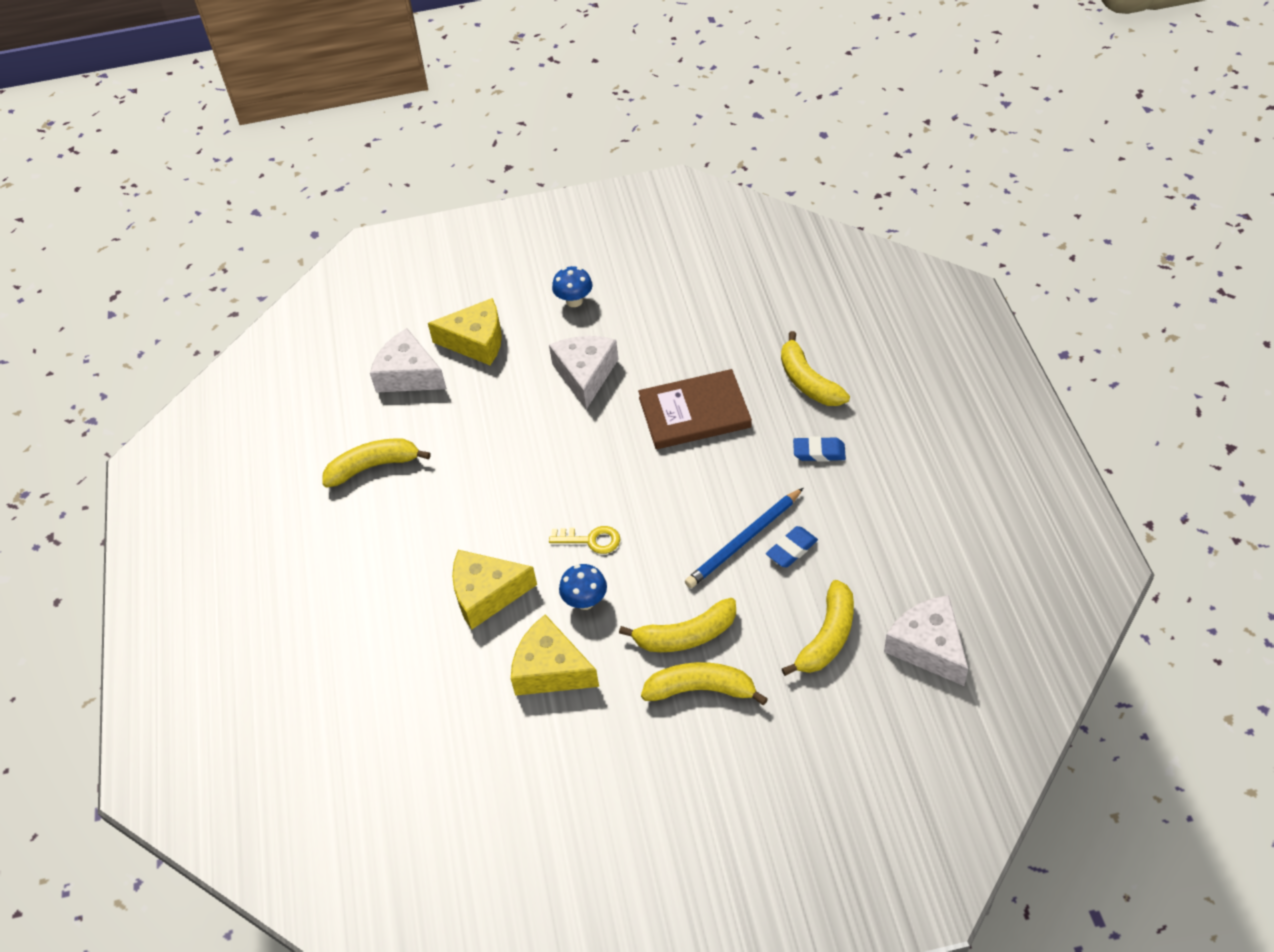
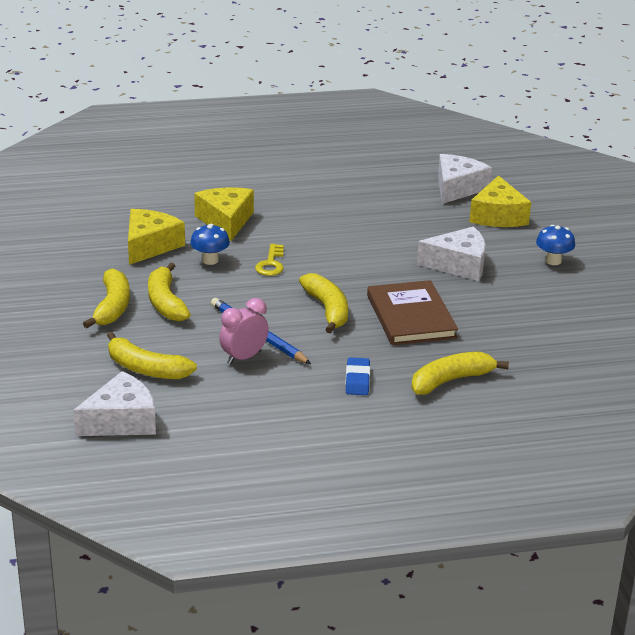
camera: 85 degrees right, 20 degrees down
yellow banana [322,439,431,488] -> yellow banana moved to [299,273,348,333]
blue eraser [766,526,818,568] -> pink clock [219,298,269,365]

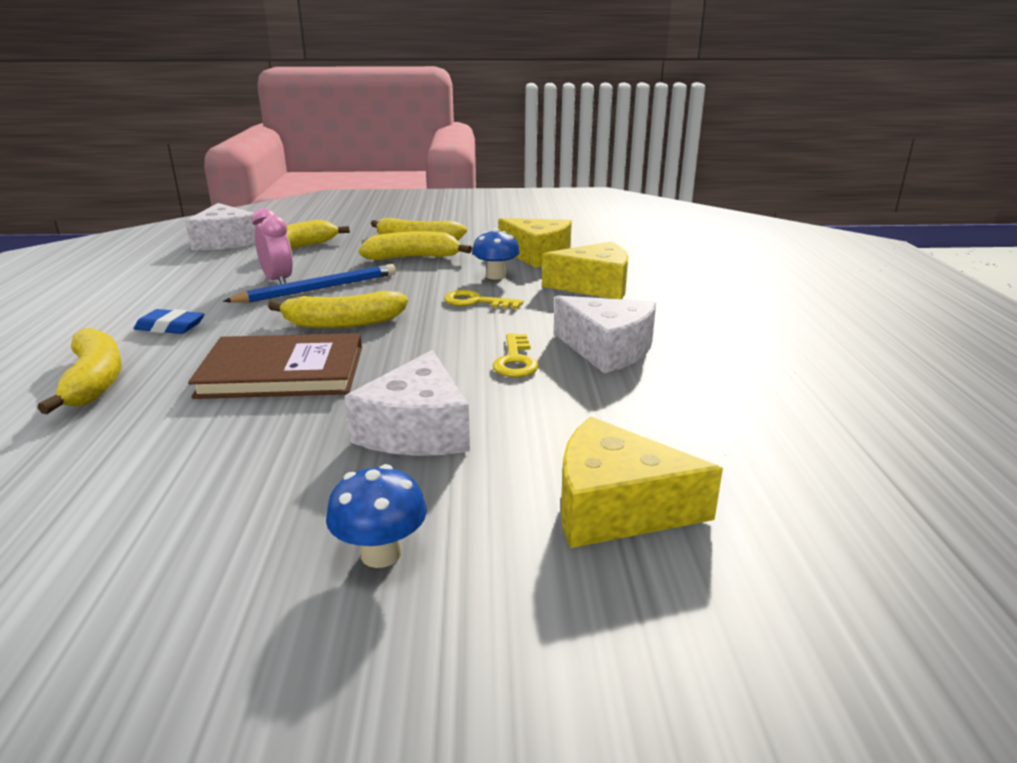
camera: 100 degrees right, 5 degrees down
white cheese [438,154,492,204] -> white cheese moved to [554,296,656,373]
none -> yellow key [493,333,539,377]

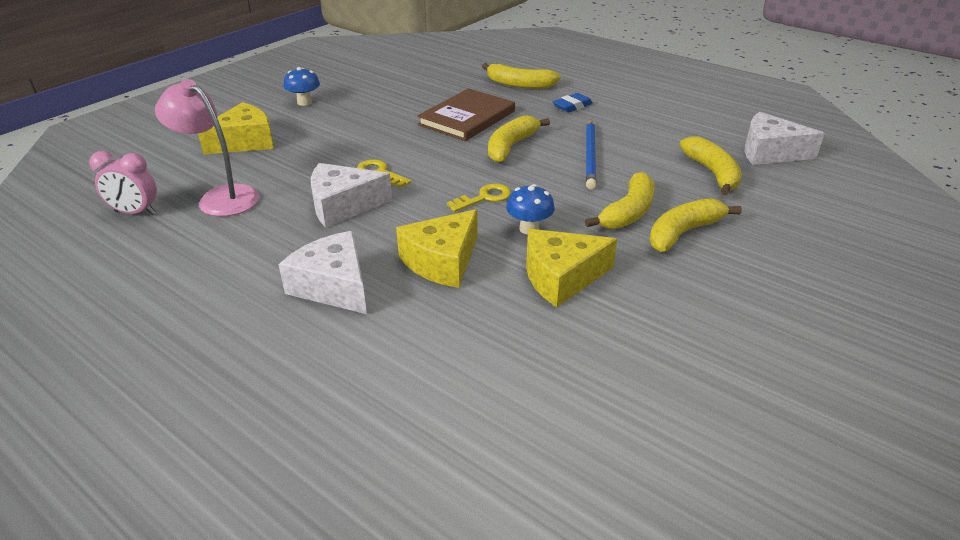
camera: 130 degrees right, 10 degrees up
pink clock [252,208,293,284] -> pink clock moved to [89,151,157,215]
white cheese [344,350,470,456] -> white cheese moved to [278,231,367,314]
none -> pink lamp [155,79,260,217]

